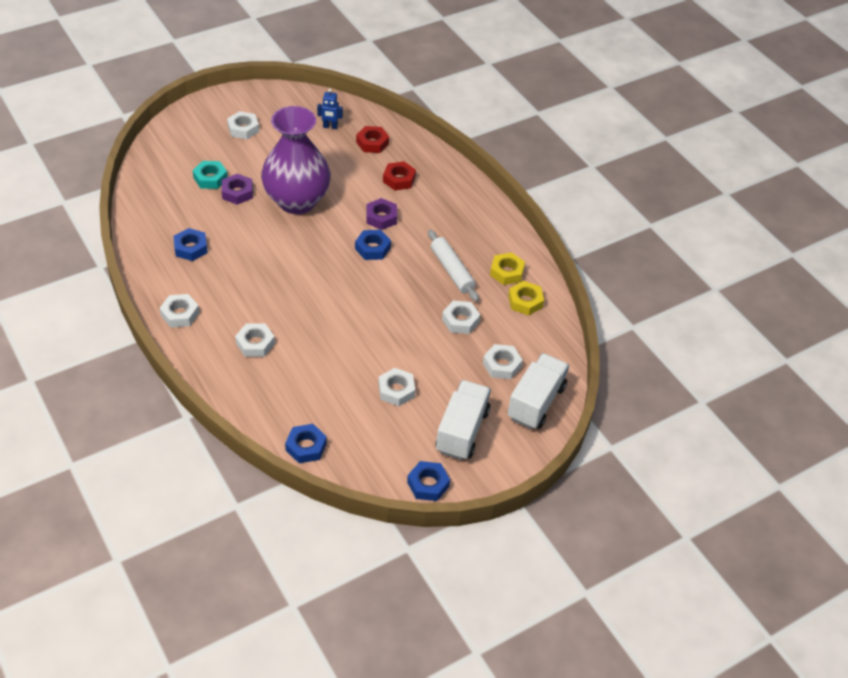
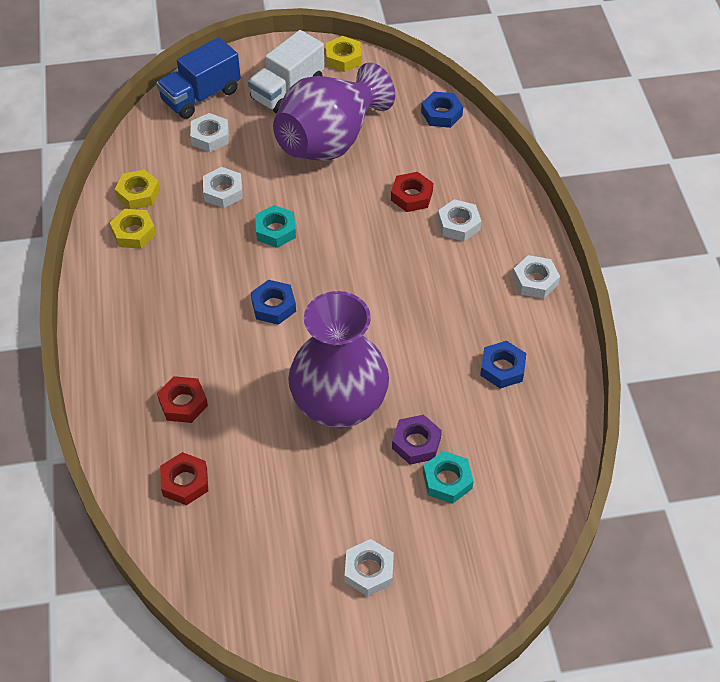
camera: 155 degrees left, 5 degrees up
blue robot [317,89,343,129] -> none
purple nut [366,198,397,230] -> none
white nut [378,368,415,406] -> purple vase [273,63,395,161]
blue nut [407,461,450,501] -> yellow nut [326,36,362,72]
white rolling pin [428,230,479,302] -> none
white truck [507,353,569,429] -> blue truck [156,37,241,119]
none -> turquoise nut [255,205,296,248]
none -> red nut [391,172,433,212]

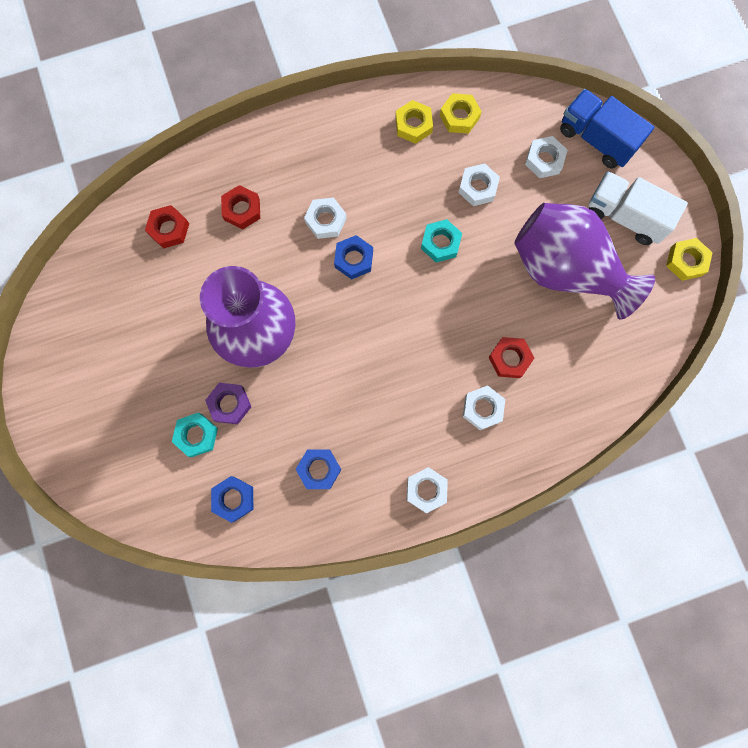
camera: 80 degrees right, 25 degrees up
white nut [345,539,394,596] -> white nut moved to [304,198,347,239]
blue nut [421,92,463,128] -> blue nut moved to [211,476,253,523]

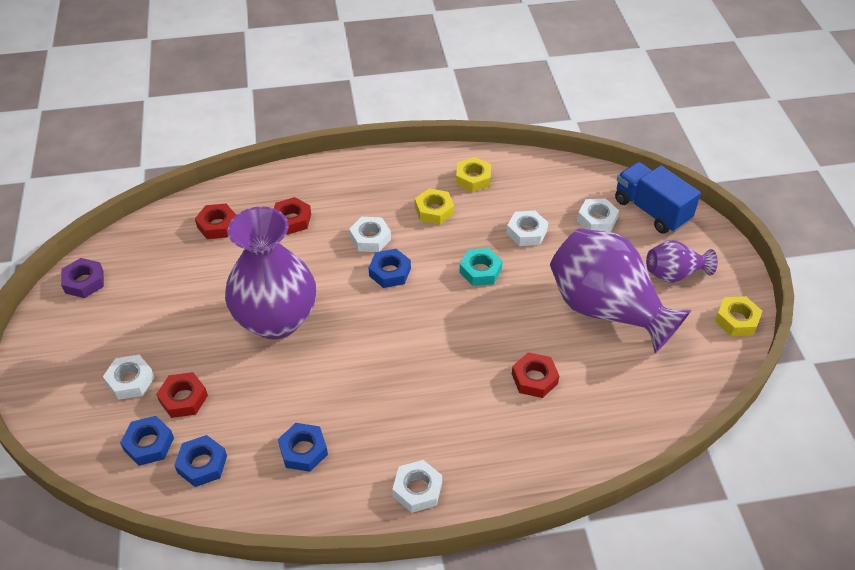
camera: 10 degrees right, 30 degrees down
turquoise nut [172,412,218,457] -> red nut [156,372,208,418]
purple nut [205,383,251,424] -> purple nut moved to [61,258,104,298]
yellow nut [440,93,482,134] -> yellow nut moved to [415,188,454,225]
white nut [463,385,505,430] -> white nut moved to [103,355,155,400]
white truck [588,171,688,245] -> purple vase [646,240,718,283]
none -> blue nut [120,416,174,466]

